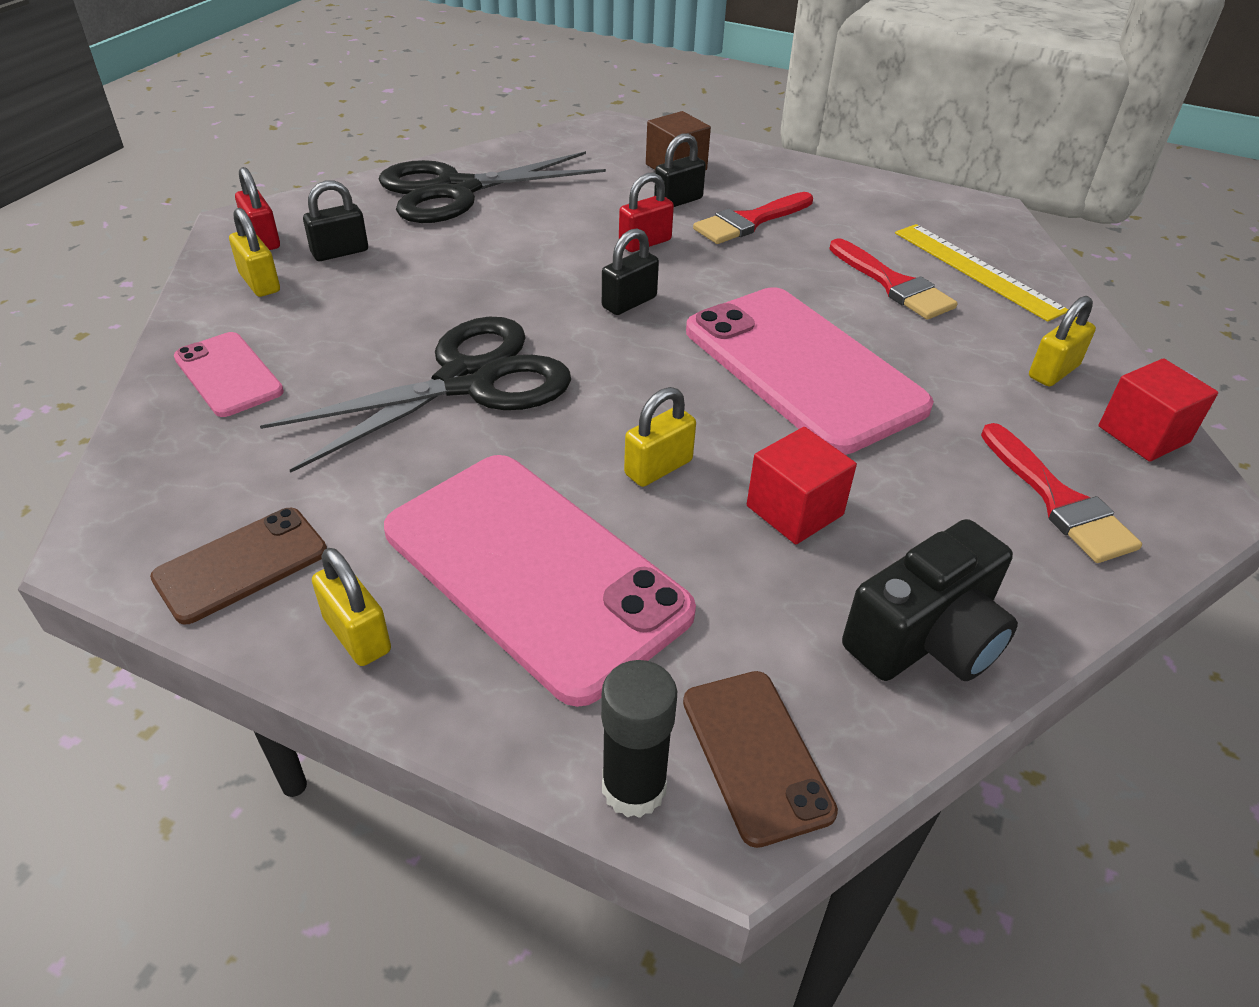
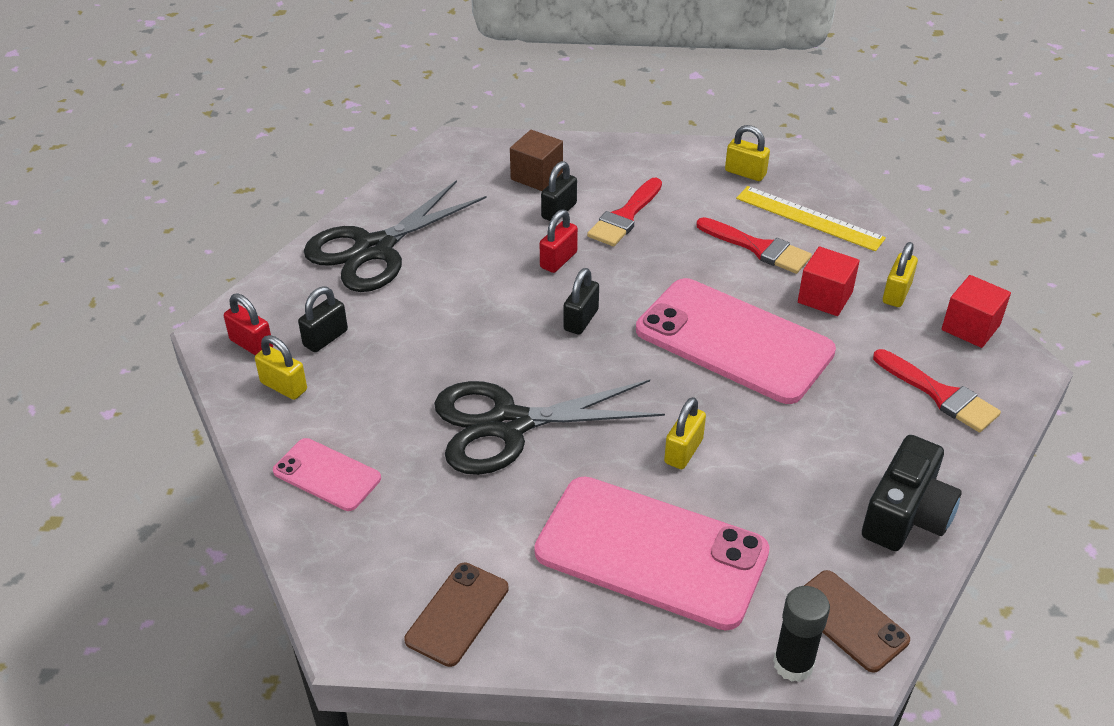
camera: 20 degrees left, 0 degrees up
black scissors [260,317,571,473] -> black scissors turned 135 degrees counterclockwise [434,380,665,475]
yellow padlock [312,548,391,666] -> yellow padlock moved to [725,125,770,181]
red cube [747,427,857,544] -> red cube moved to [798,247,860,316]

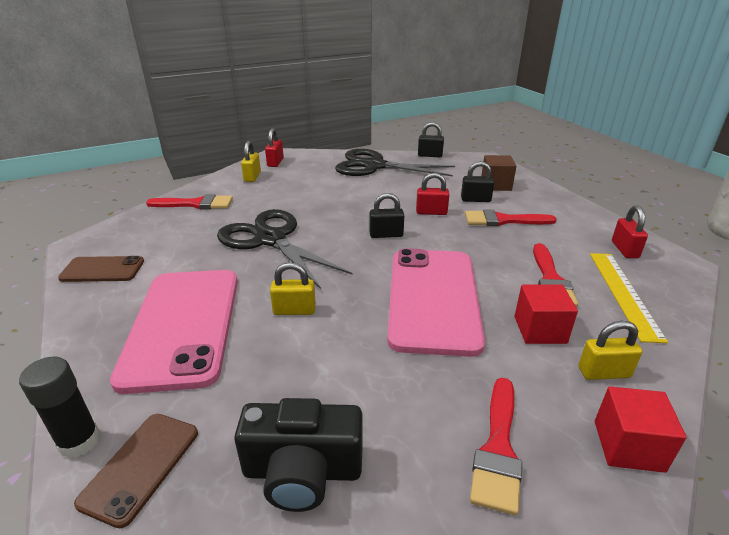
camera: 60 degrees right, 10 degrees down
pink phone [273,438,381,511] -> red brush [146,194,233,209]
black padlock [298,287,348,352] -> black padlock moved to [418,122,444,158]
yellow padlock [725,125,770,181] -> red padlock [612,205,648,258]

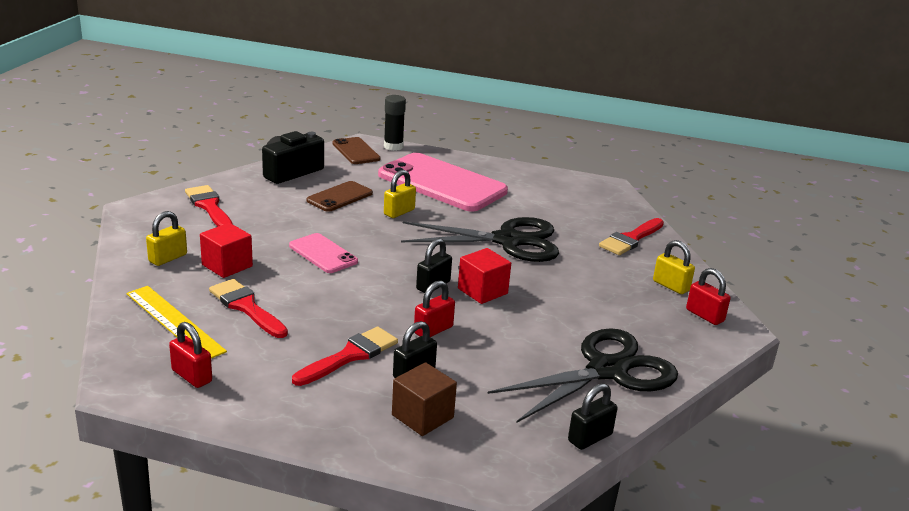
camera: 130 degrees right, 5 degrees down
brown phone [58,256,144,282] -> brown phone moved to [307,181,373,212]
pink phone [387,248,485,357] -> pink phone [289,233,358,273], size x0.50
red cube [595,386,687,473] -> red cube moved to [458,248,511,304]

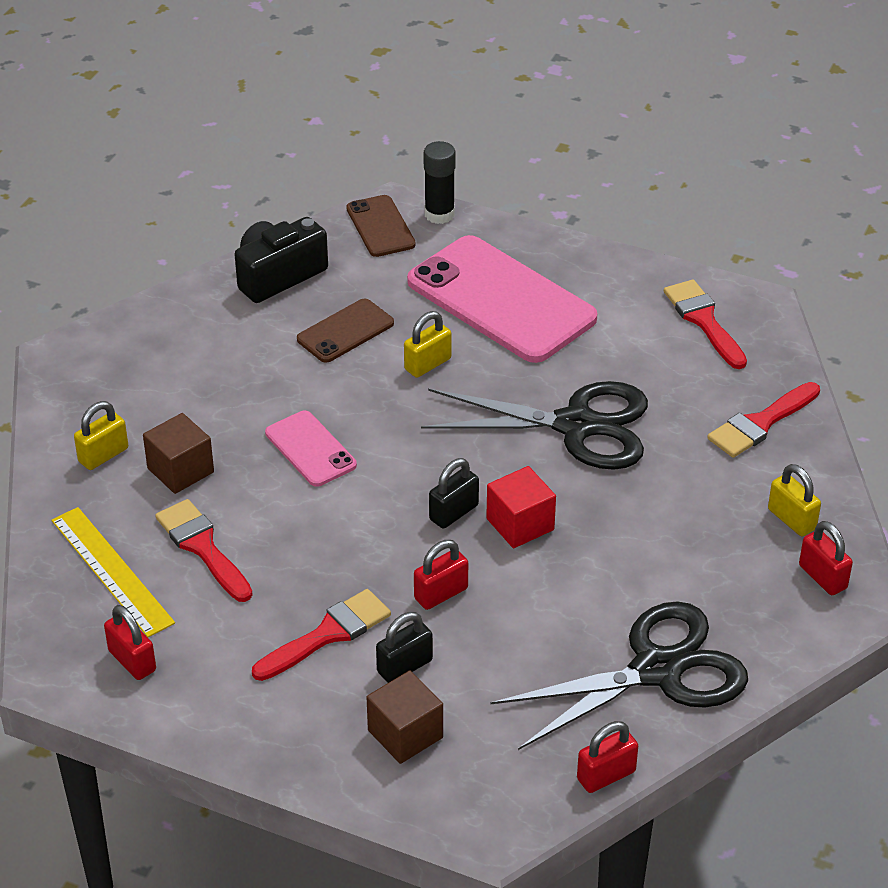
camera: 10 degrees right, 15 degrees up
red brush [185,185,232,227] -> red brush moved to [664,280,747,369]
red cube [200,223,253,278] -> brown cube [143,413,214,494]
black padlock [568,383,618,450] -> red padlock [577,721,638,793]

